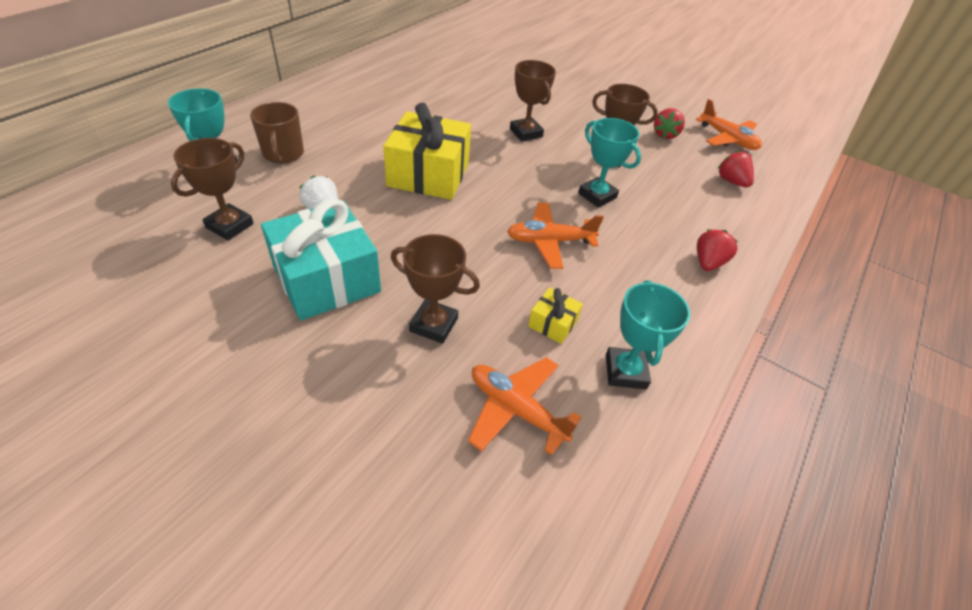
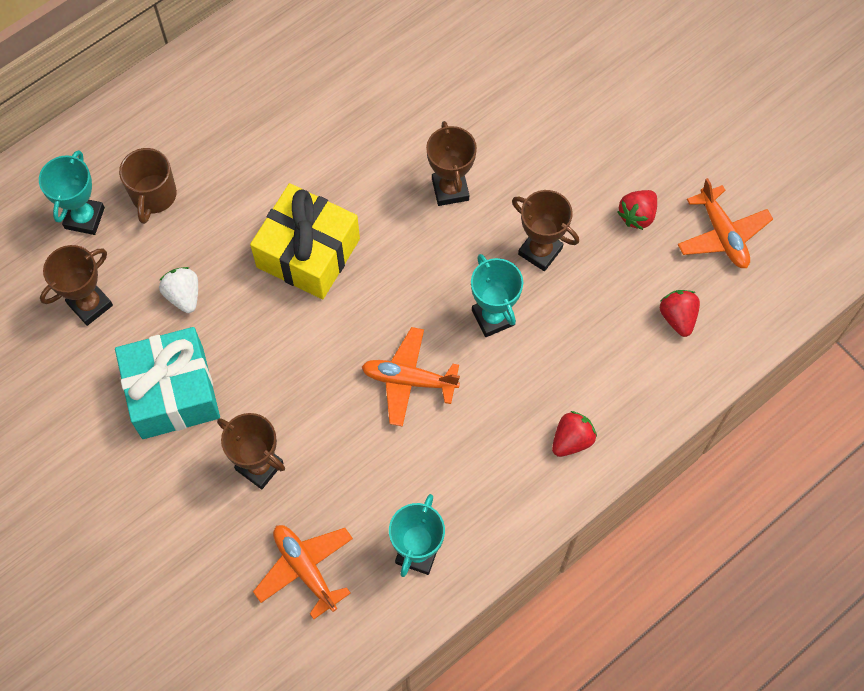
camera: 20 degrees right, 20 degrees up
yellow gift [528,287,583,344] -> none

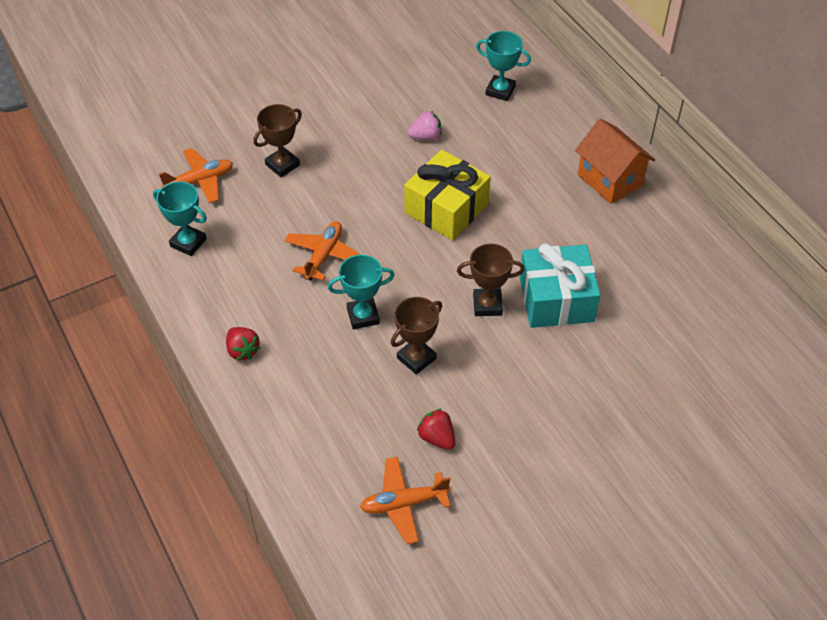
camera: 100 degrees right, 15 degrees down
brown trophy [40,245,113,326] -> none
turquoise gift [115,327,220,439] -> turquoise gift moved to [519,244,600,328]
brown mug [119,148,177,224] -> none
white strawberry [159,267,198,313] -> pink strawberry [408,111,442,140]
red strawberry [660,290,700,337] -> none
none -> orange house [575,119,655,204]

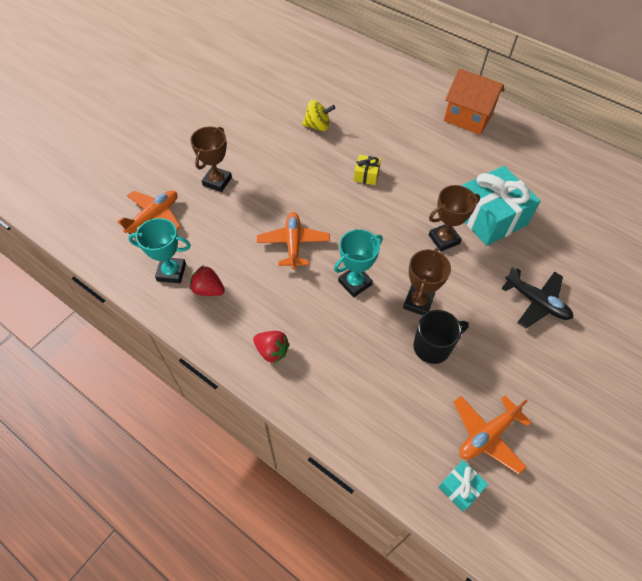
camera: 25 degrees left, 5 degrees up
yellow gift [404,150,491,240] -> yellow gift [354,155,381,185], size x0.44
pink strawberry [408,111,442,140] -> yellow spinning top [302,100,335,131]
red strawberry [417,409,455,450] -> red strawberry moved to [190,265,225,296]
turquoise trophy [476,31,531,101] -> none
none -> black mug [413,310,469,364]
none -> turquoise gift [439,460,488,511]
none -> black plane [501,267,573,328]

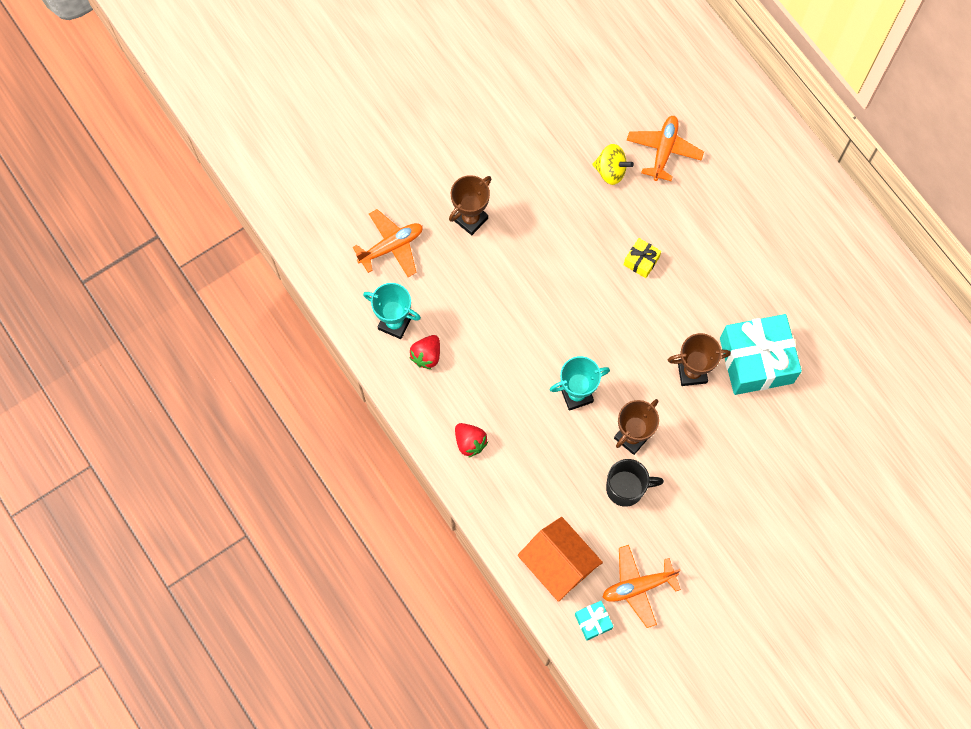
camera: 20 degrees right, 15 degrees up
red strawberry [190,265,225,296] -> red strawberry turned 105 degrees counterclockwise [409,335,440,369]
orange plane [257,212,330,269] -> orange plane moved to [627,116,704,181]
orange house [444,68,505,135] -> orange house moved to [518,517,603,602]
black plane [501,267,573,328] -> none

